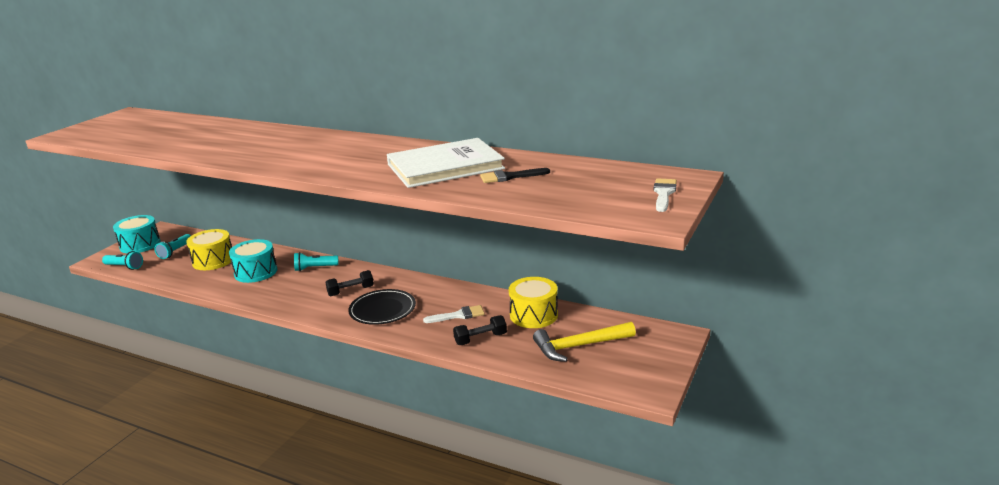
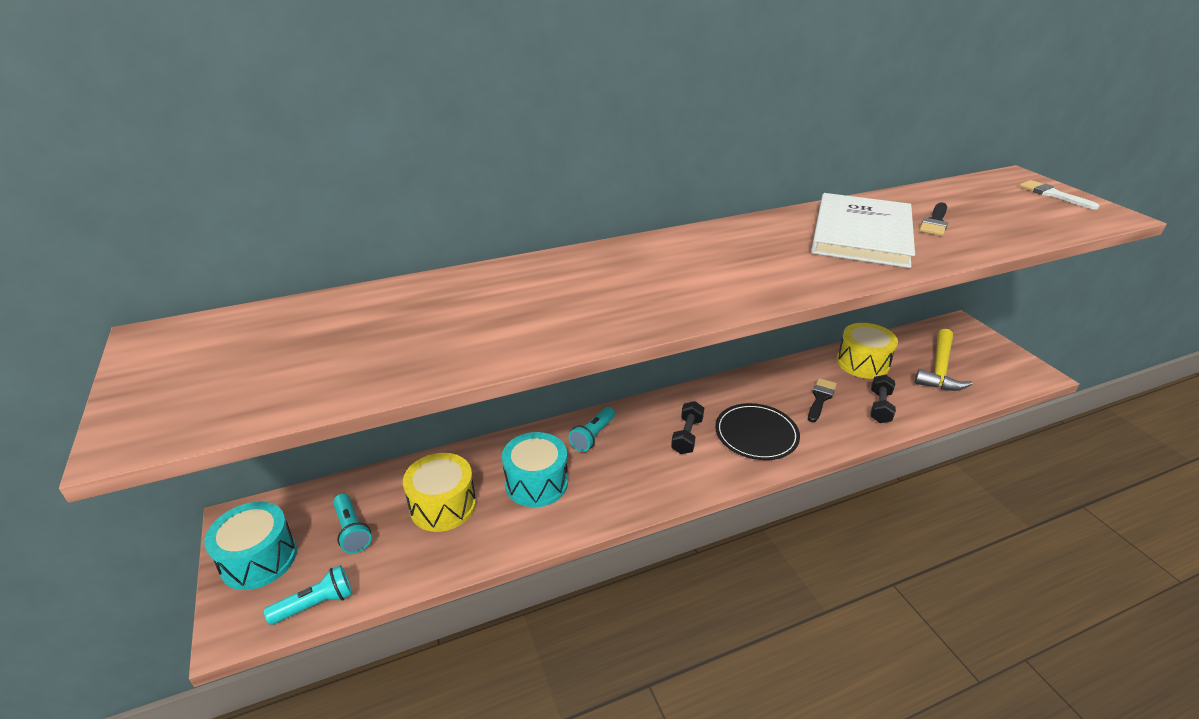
camera: 50 degrees left, 10 degrees up
white brush [423,305,485,323] -> black brush [808,378,837,422]

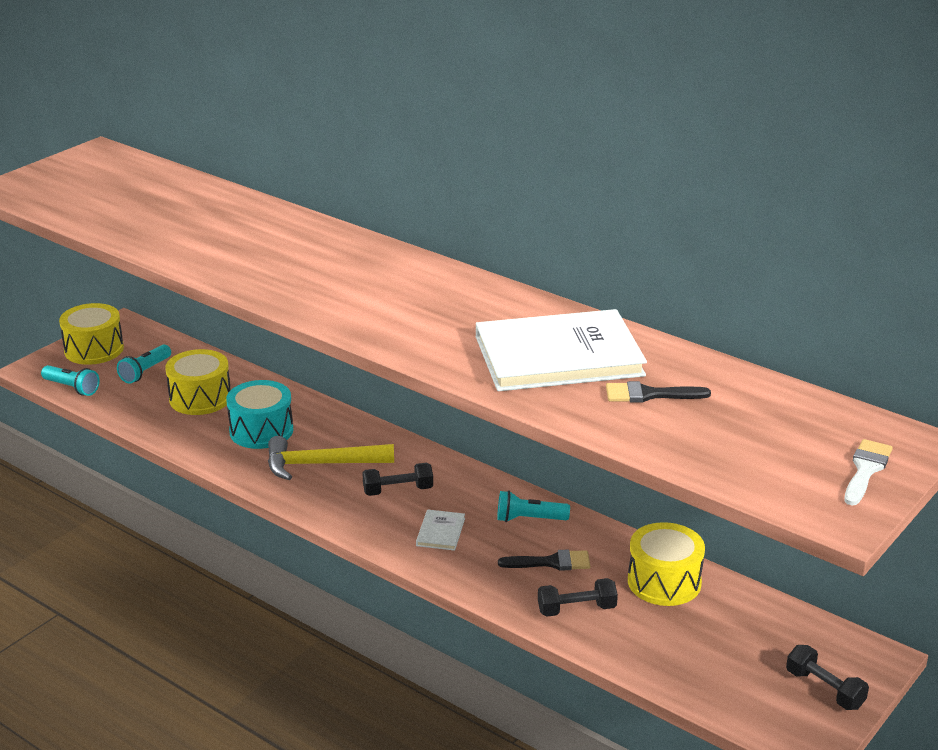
camera: 60 degrees right, 5 degrees down
turquoise drum [204,502,297,590] -> yellow drum [59,303,124,365]
turquoise flashlight [569,407,615,452] -> turquoise flashlight moved to [497,491,570,522]
black plate [715,403,800,460] -> white book [416,509,465,551]
yellow hammer [915,329,973,391] -> yellow hammer moved to [268,436,394,480]
none -> black dumbbell [786,645,869,710]

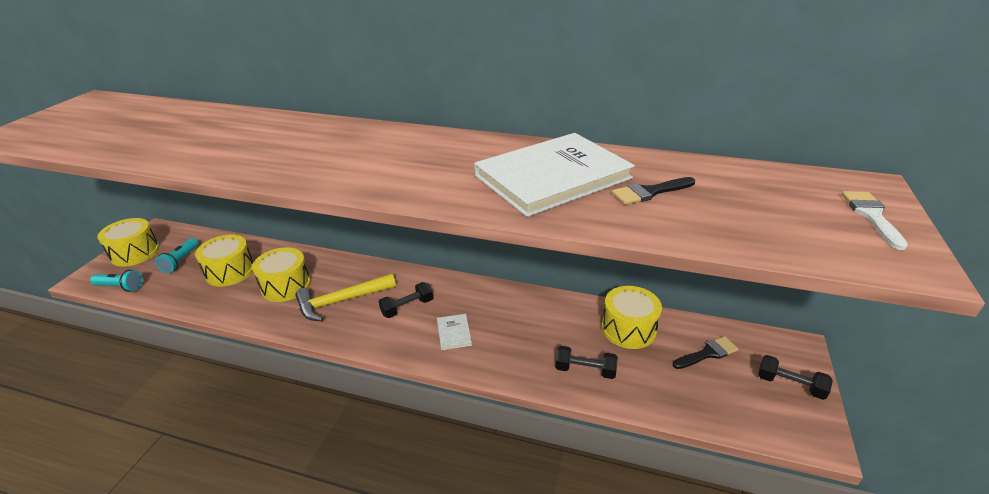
camera: 20 degrees left, 5 degrees up
turquoise drum [226,380,293,449] -> yellow drum [252,247,311,302]
turquoise flashlight [497,491,570,522] -> none
black brush [498,550,590,570] -> black brush moved to [673,336,738,369]
black dumbbell [538,578,618,617] -> black dumbbell turned 45 degrees clockwise [555,346,618,379]

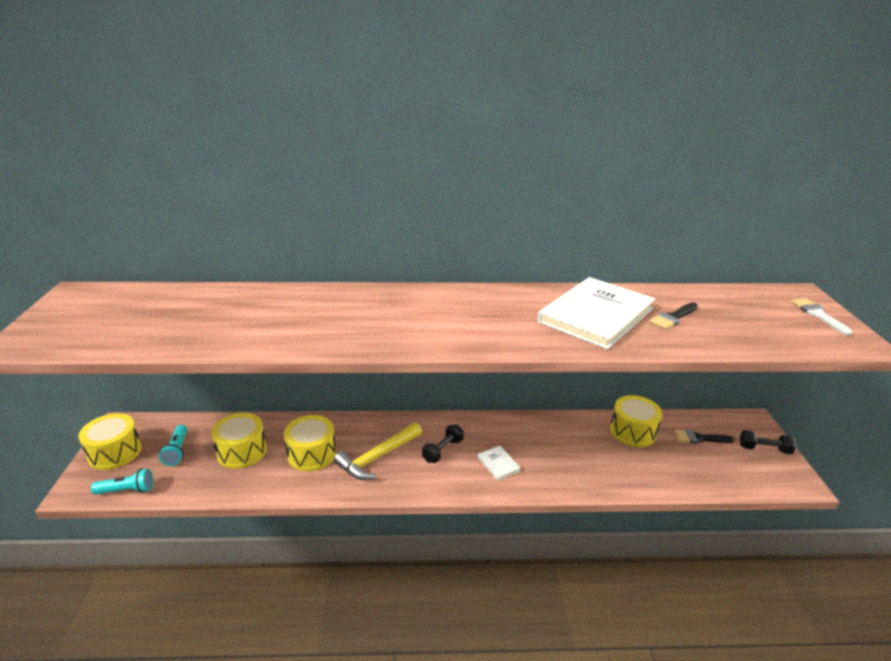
camera: 20 degrees left, 5 degrees down
black dumbbell [555,346,618,379] -> none
black brush [673,336,738,369] -> black brush turned 135 degrees counterclockwise [674,430,735,444]

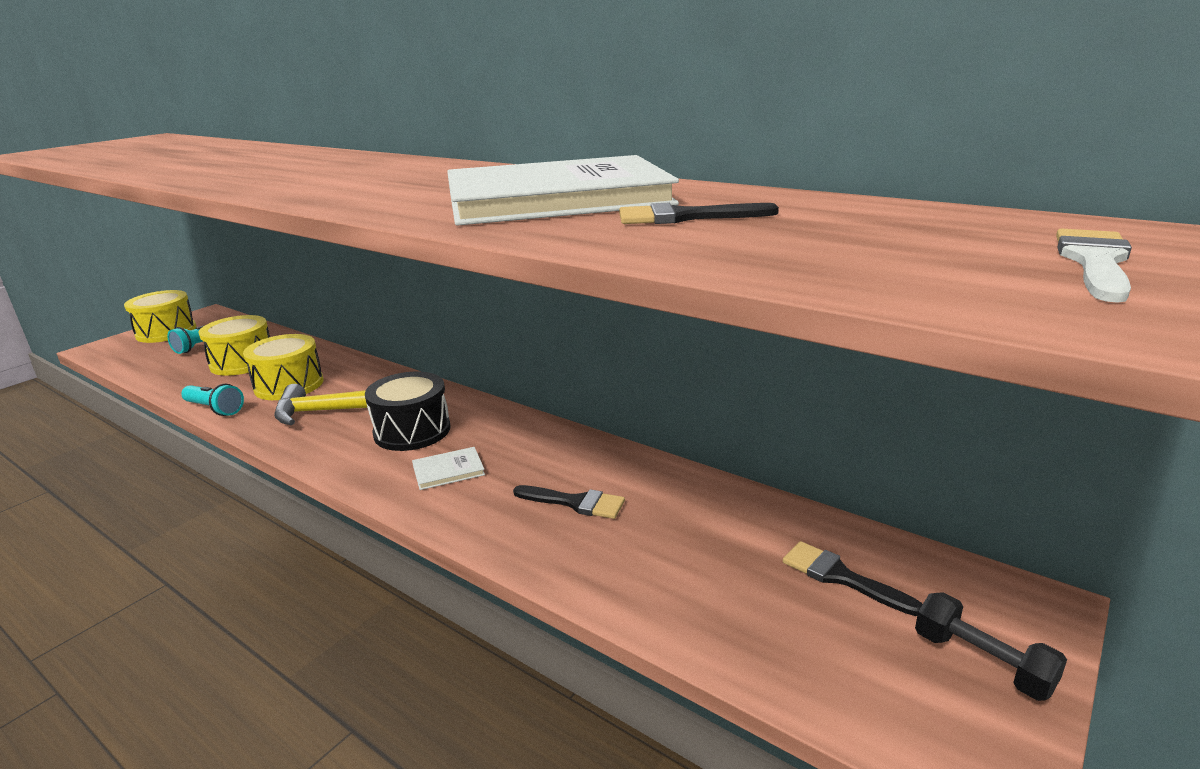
camera: 40 degrees right, 5 degrees down
turquoise flashlight [91,469,153,495] -> turquoise flashlight moved to [181,384,244,416]
black dumbbell [422,425,464,463] -> black drum [365,372,451,451]
white book [477,446,521,481] -> white book turned 60 degrees clockwise [412,447,485,490]
yellow drum [610,395,662,447] -> none
none -> black brush [513,485,625,519]

